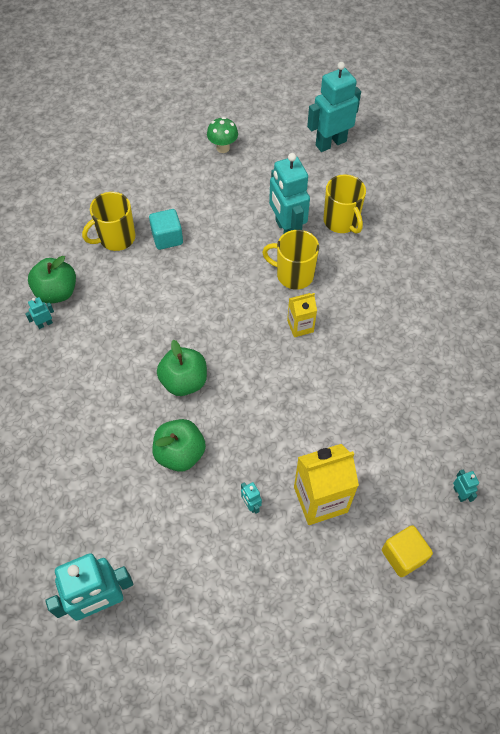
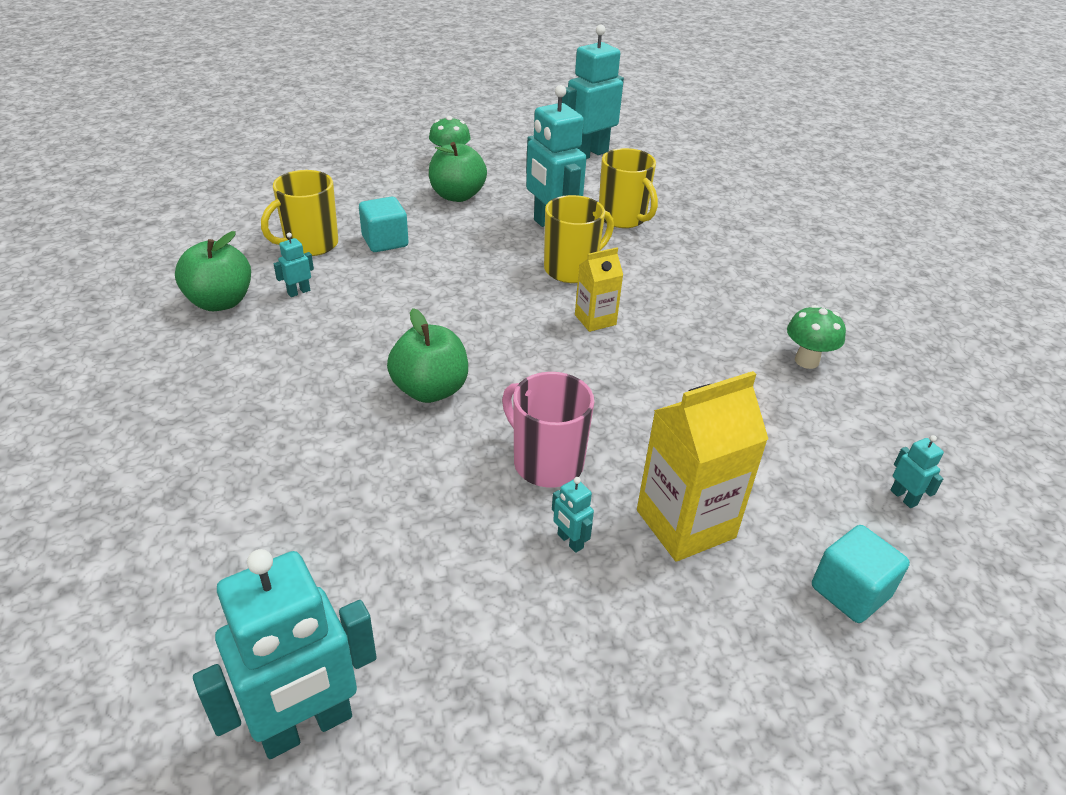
camera: 10 degrees left, 20 degrees down
turquoise robot [25,297,54,329] -> turquoise robot moved to [274,233,314,297]
green apple [152,419,206,472] -> green apple moved to [429,142,487,202]
yellow mug [262,230,319,289] -> yellow mug turned 135 degrees clockwise [544,195,614,283]
yellow cube [382,525,433,577] -> turquoise cube [812,525,910,623]
none -> pink mug [502,372,594,488]
none -> green mushroom [787,305,846,369]

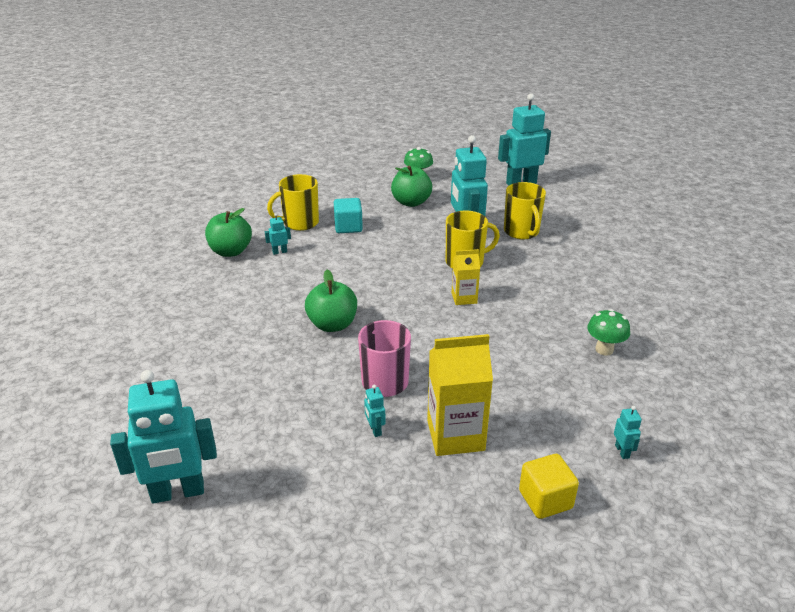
camera: 20 degrees right, 5 degrees down
turquoise cube [812,525,910,623] -> yellow cube [519,454,579,519]

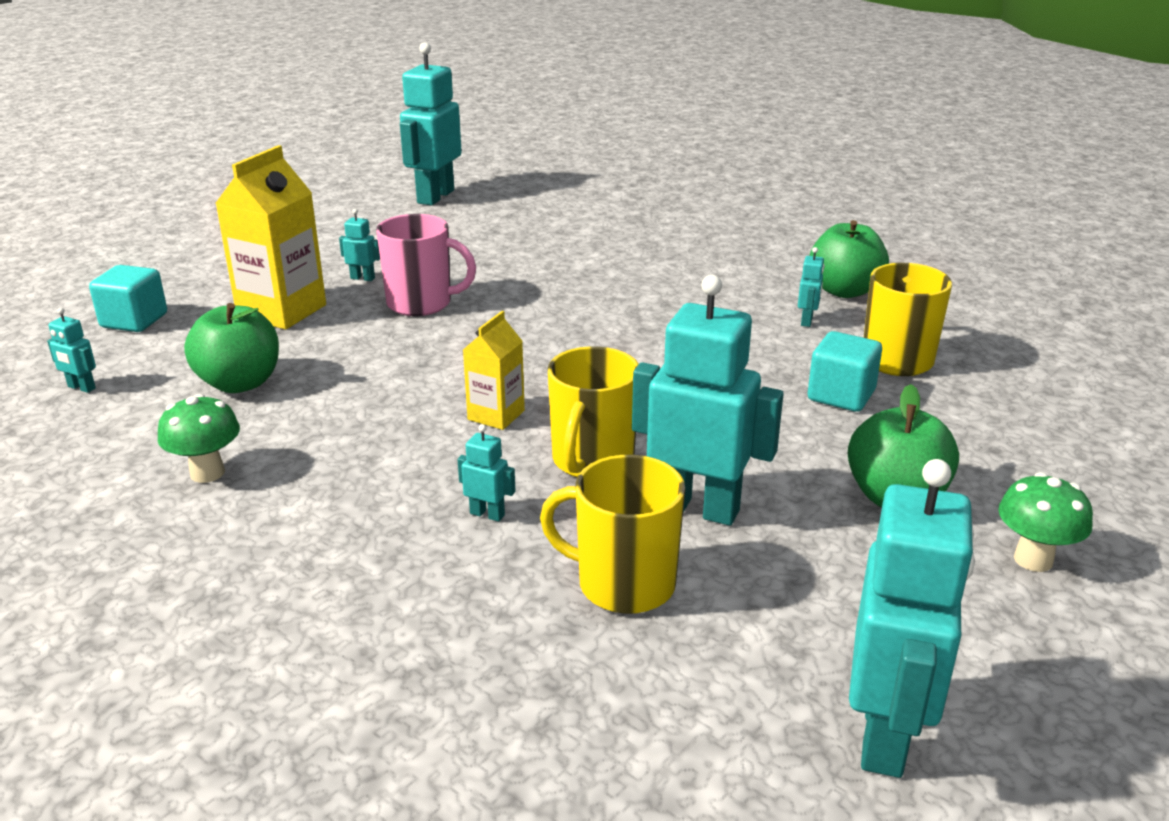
camera: 125 degrees right, 5 degrees down
green apple [305,270,357,332] -> green apple moved to [184,303,279,393]
yellow cube [519,454,579,519] -> turquoise cube [89,265,167,332]
none -> turquoise robot [457,424,515,522]

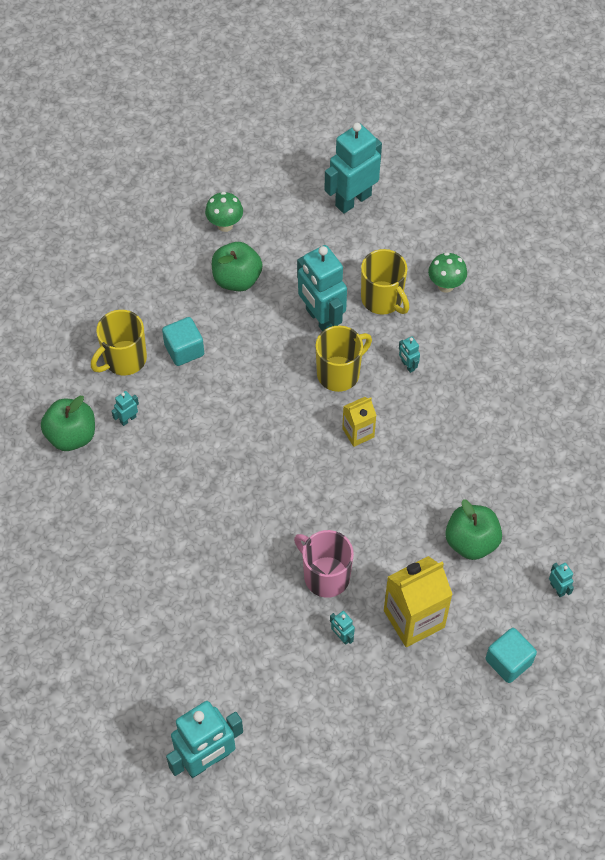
camera: 145 degrees left, 30 degrees up
green mushroom [158,394,240,483] -> green mushroom moved to [428,252,467,293]

